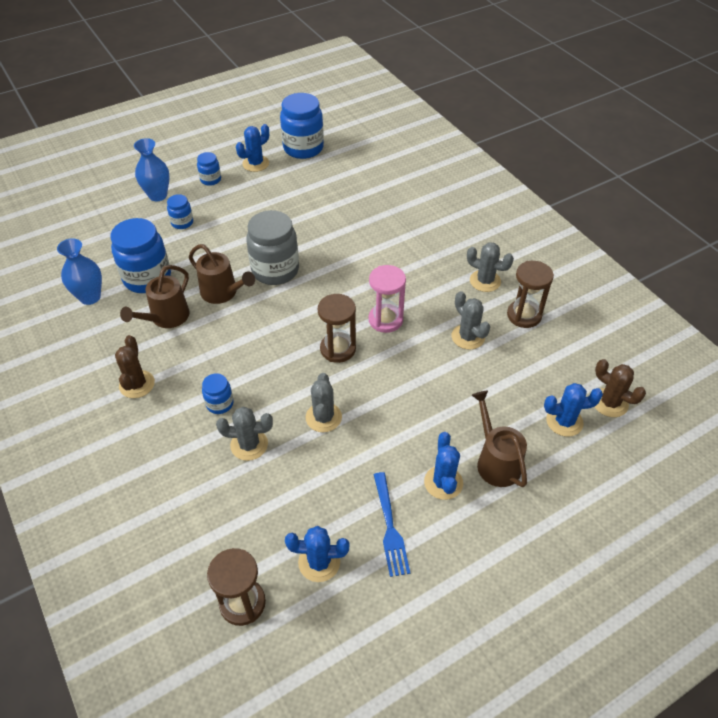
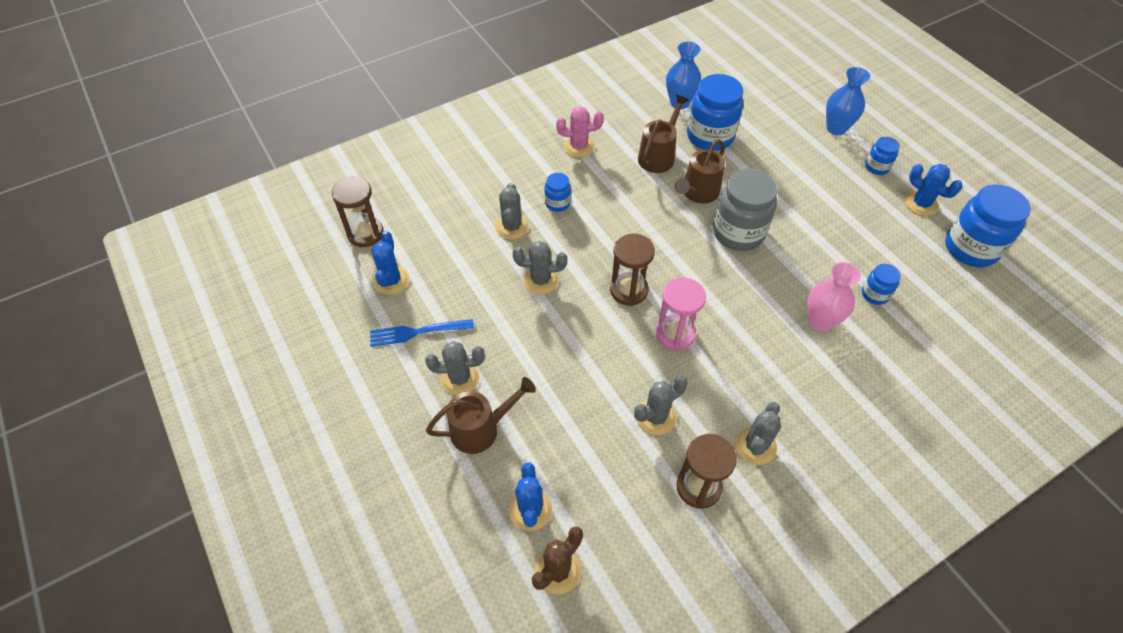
camera: 90 degrees right, 5 degrees up
brown cactus [115,335,155,398] -> pink cactus [556,106,604,158]
brown watering can [120,265,190,328] -> brown watering can turned 90 degrees clockwise [638,95,689,173]
blue jar [167,194,193,229] -> blue jar moved to [862,264,901,305]
blue cactus [424,432,463,500] -> grey cactus [425,341,485,395]
none -> pink vase [807,262,861,331]

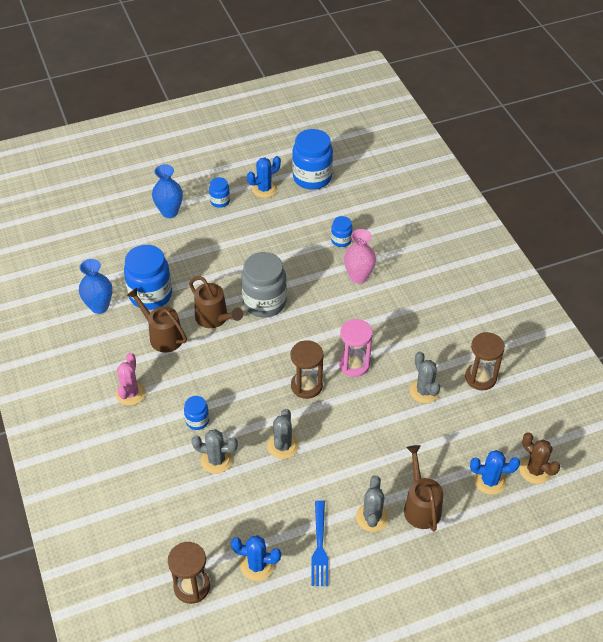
camera: 80 degrees left, 5 degrees down
grey cactus [735,402,781,465] -> none

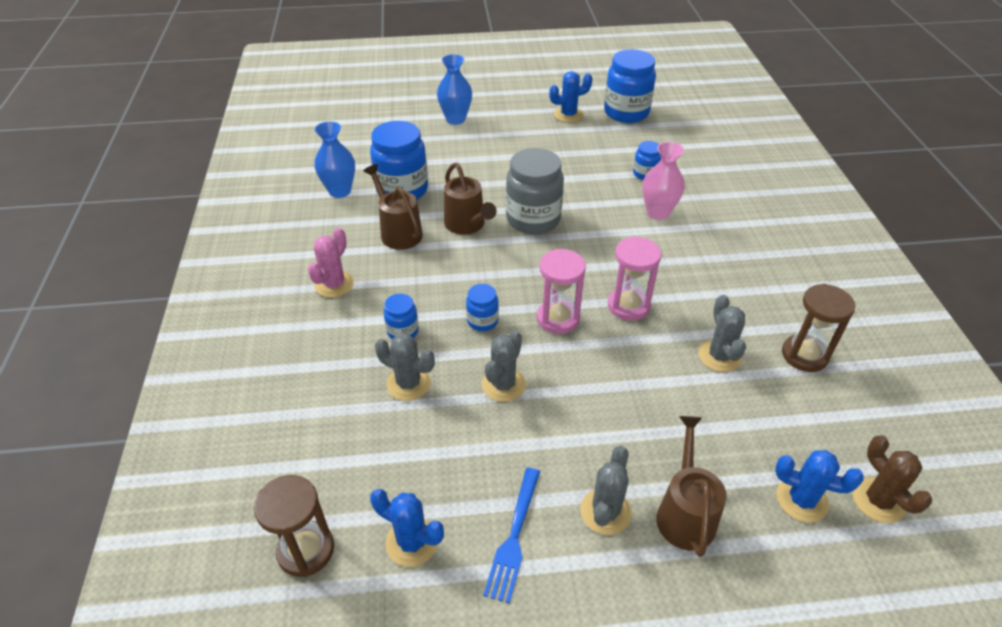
camera: 15 degrees right, 5 degrees down
blue jar [209,177,230,208] -> blue jar moved to [466,284,499,331]
brown hourglass [291,340,323,399] -> pink hourglass [537,249,586,334]

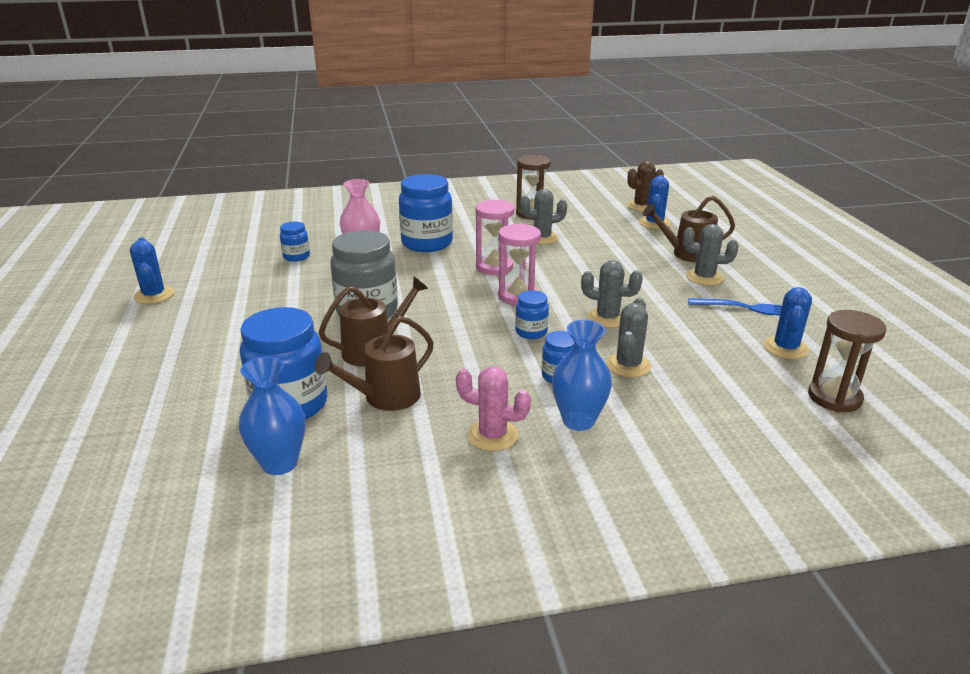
camera: 95 degrees left, 15 degrees down
blue vase [437,54,472,125] -> blue vase moved to [552,320,612,431]
blue jar [604,49,656,123] -> blue jar moved to [399,174,453,252]

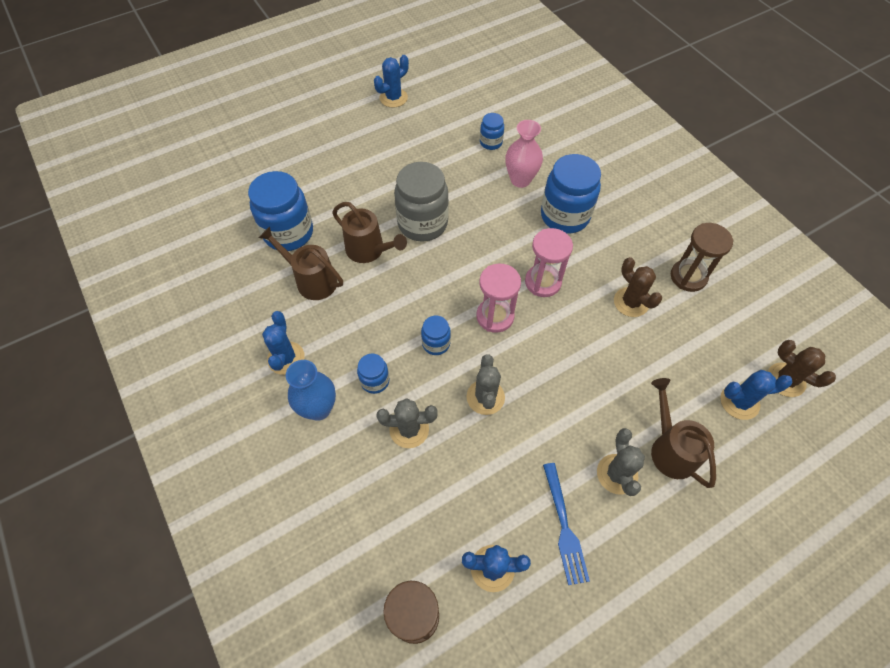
camera: 70 degrees right, 30 degrees up
blue vase [239,356,306,475] -> none
pink cactus [456,367,531,451] -> blue cactus [262,311,305,375]
grey cactus [520,189,567,244] -> brown cactus [614,257,662,317]

